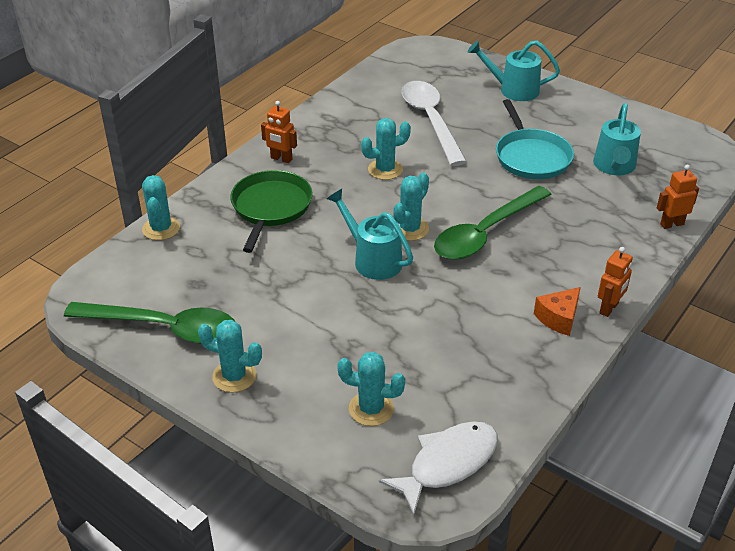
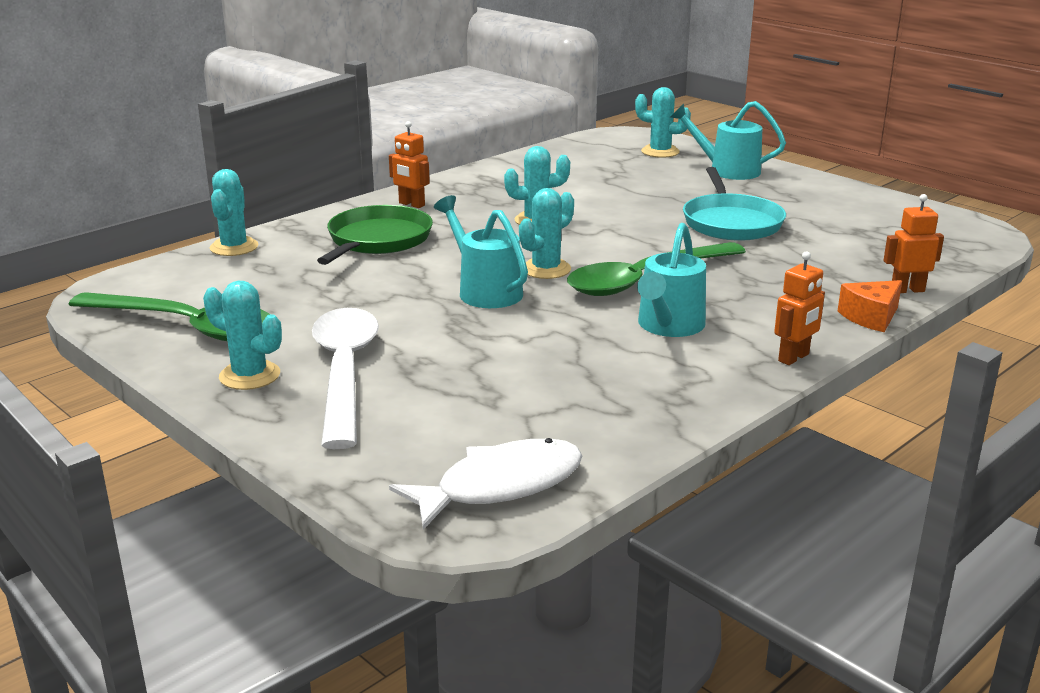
camera: 10 degrees right, 15 degrees down
turquoise cactus [337,352,405,426] -> turquoise cactus moved to [635,87,691,158]
white spoon [402,81,467,166] -> white spoon moved to [312,308,379,449]
orange cheese [534,287,581,336] -> orange cheese moved to [838,280,902,332]
turquoise watering can [593,103,641,175] -> turquoise watering can moved to [637,223,706,337]

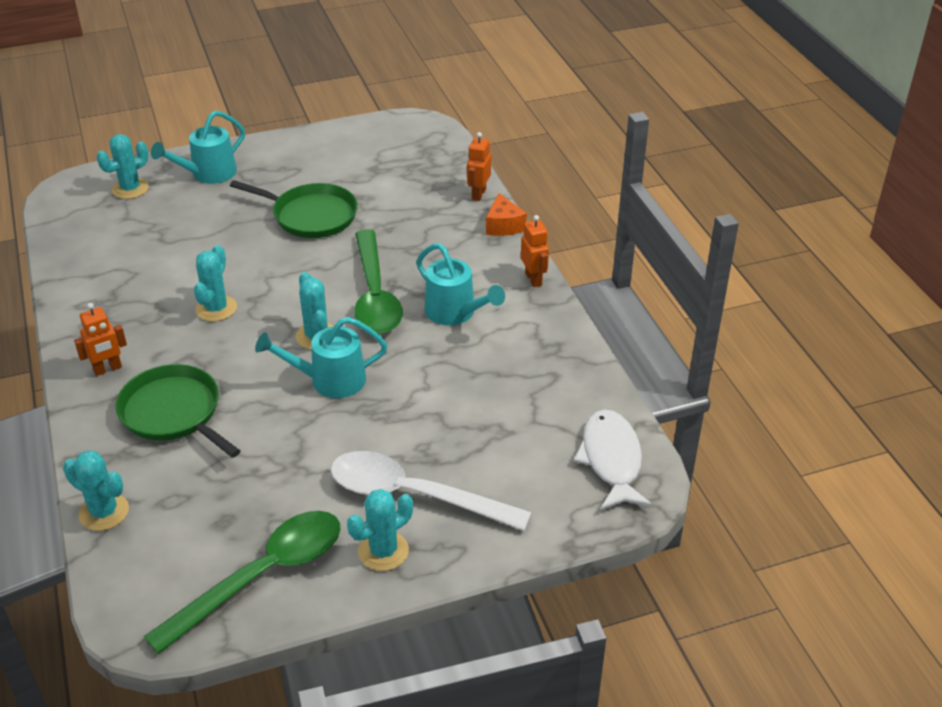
camera: 65 degrees left, 15 degrees up
turquoise pan [683,167,786,241] -> green pan [230,180,358,238]

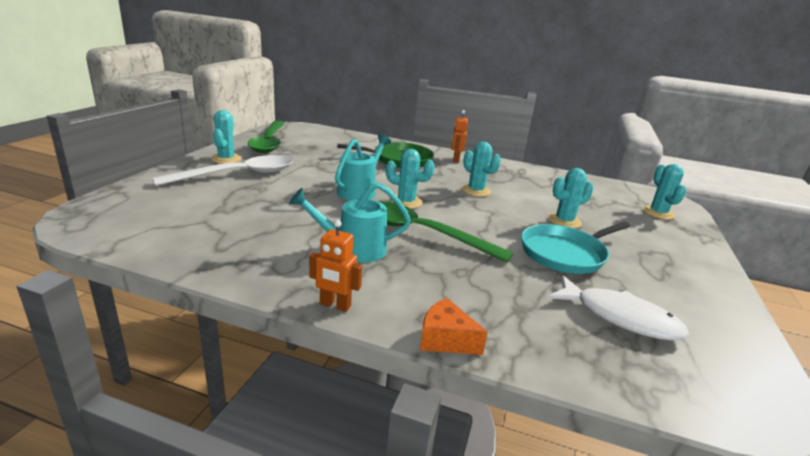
camera: 125 degrees right, 15 degrees down
turquoise cactus [63,451,129,531] -> turquoise cactus moved to [548,168,594,229]
turquoise watering can [151,111,245,184] -> none
green pan [230,180,358,238] -> turquoise pan [521,222,630,274]
orange robot [467,132,491,201] -> none
white fish [573,410,652,510] -> white fish moved to [548,275,689,341]

